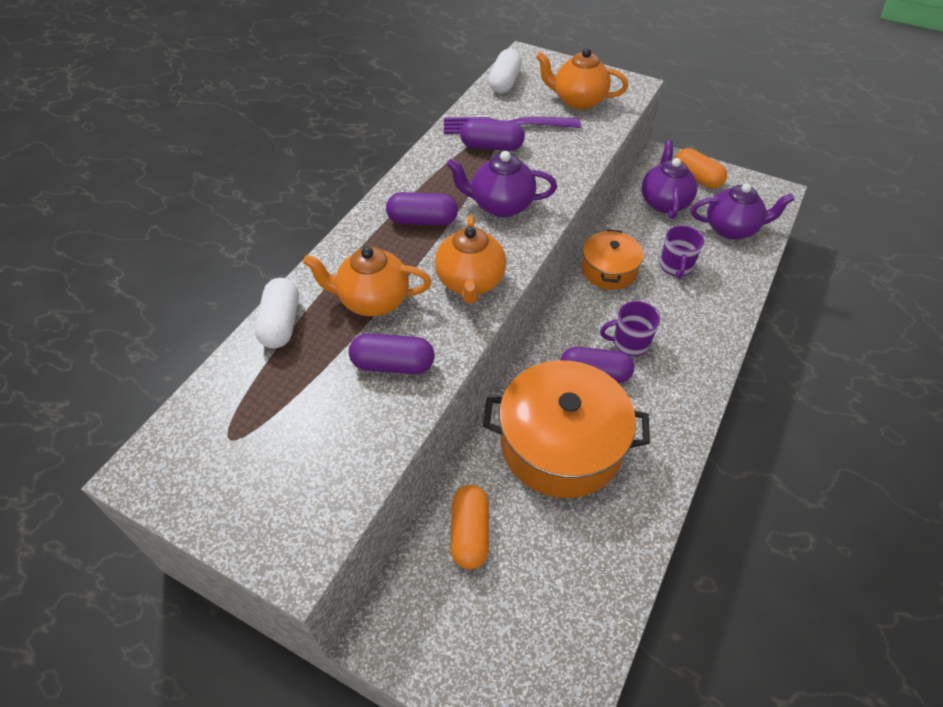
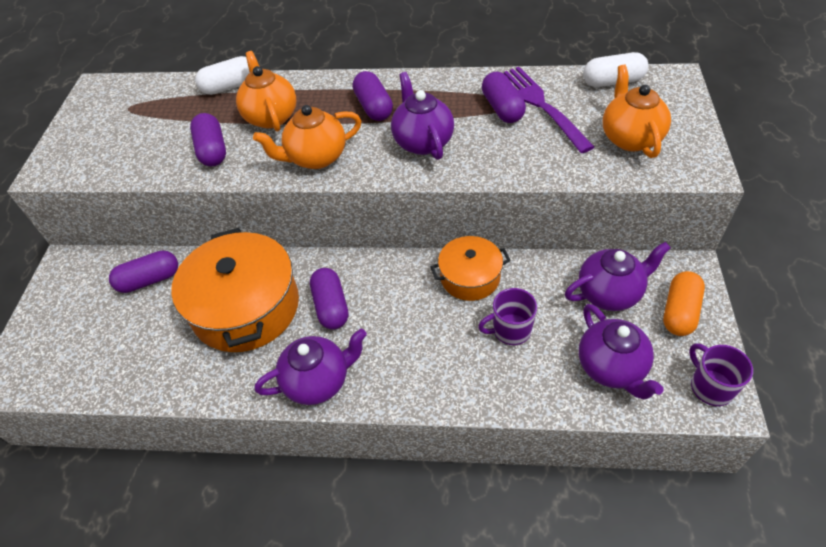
camera: 70 degrees right, 0 degrees up
orange capsule [451,485,489,570] -> purple capsule [109,250,178,293]
purple mug [600,301,660,356] -> purple mug moved to [689,343,753,406]
none -> purple teapot [255,329,367,405]

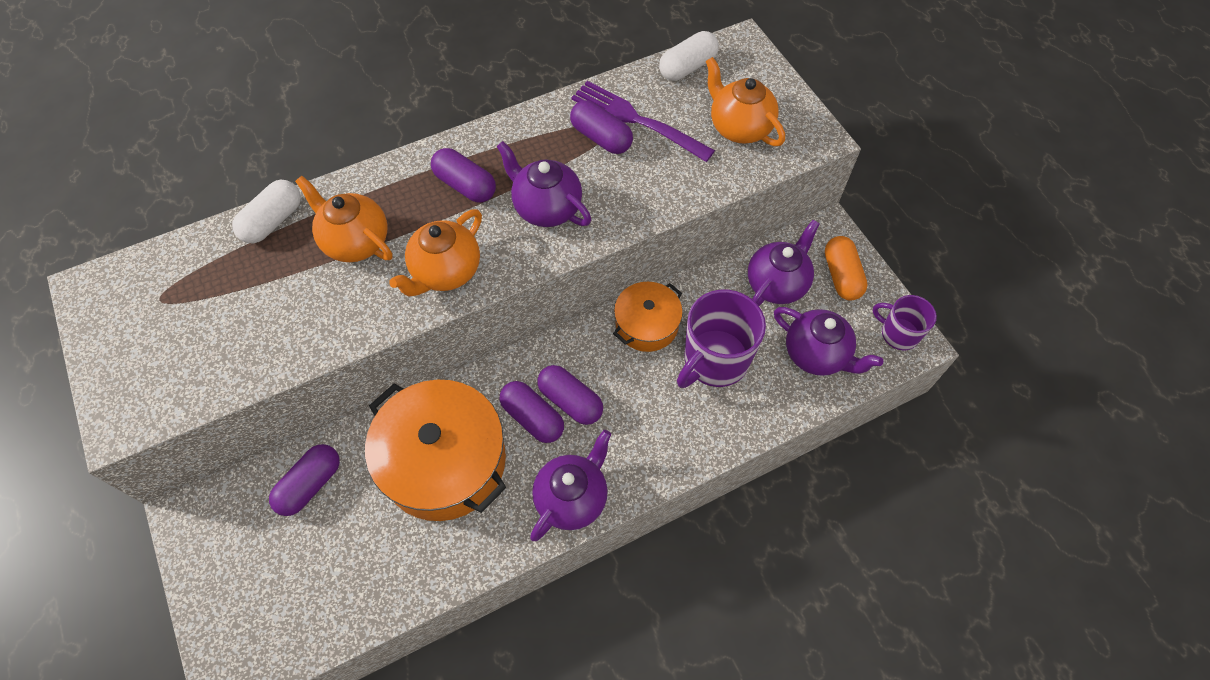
camera: 35 degrees left, 10 degrees up
purple capsule [190,113,226,166] -> purple capsule moved to [537,365,603,425]
purple mug [478,288,537,345] -> purple mug [677,290,766,388], size x1.71

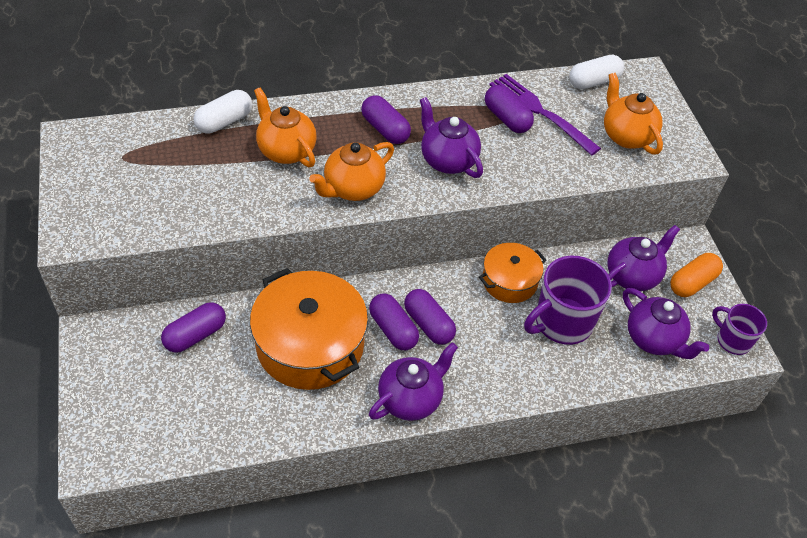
camera: 10 degrees right, 10 degrees down
orange capsule [825,236,868,300] -> orange capsule turned 45 degrees clockwise [670,253,723,297]

